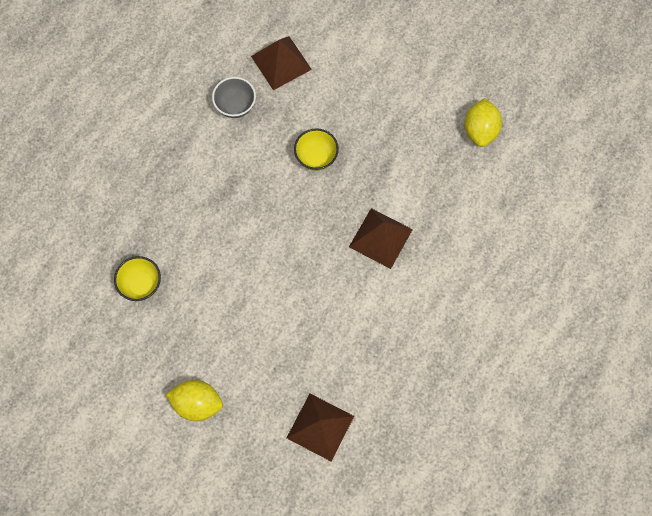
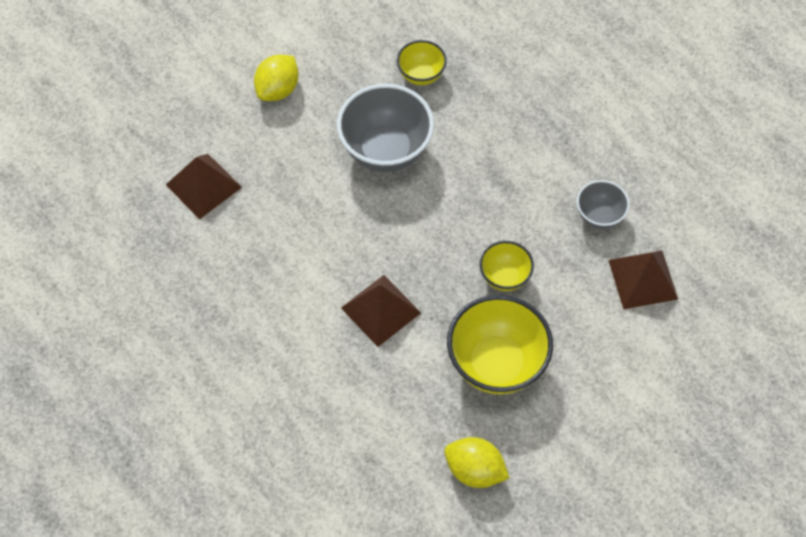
camera: 110 degrees right, 10 degrees down
none -> grey bowl [337,84,434,172]
none -> yellow bowl [447,295,553,394]

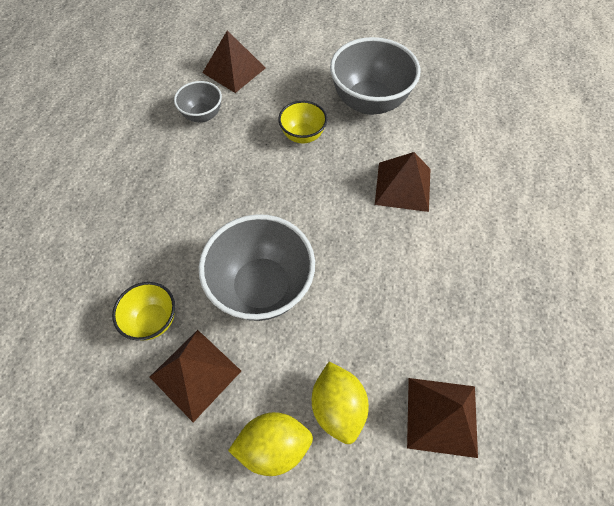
camera: 130 degrees left, 0 degrees up
yellow lemon [444,437,509,488] -> yellow lemon moved to [312,362,369,444]
yellow bowl [447,295,553,394] -> grey bowl [330,37,420,115]
none -> brown pyramid [150,330,241,422]

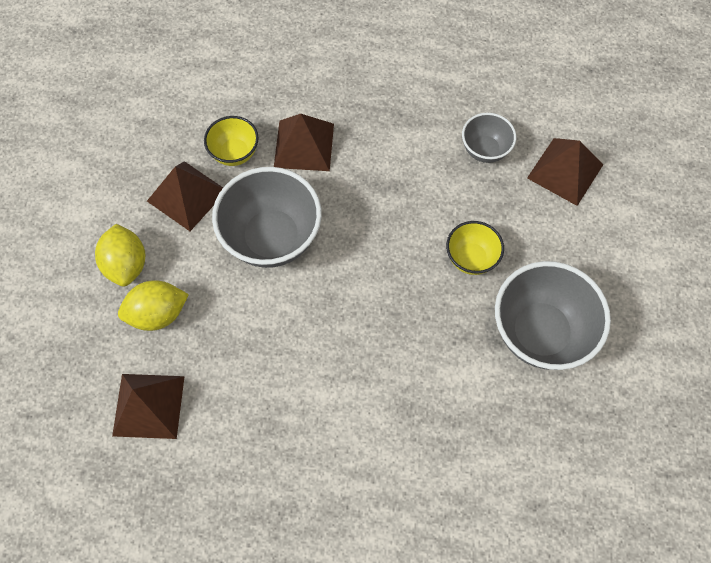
camera: 85 degrees right, 5 degrees up
brown pyramid [375,152,430,212] -> brown pyramid moved to [274,114,334,171]

